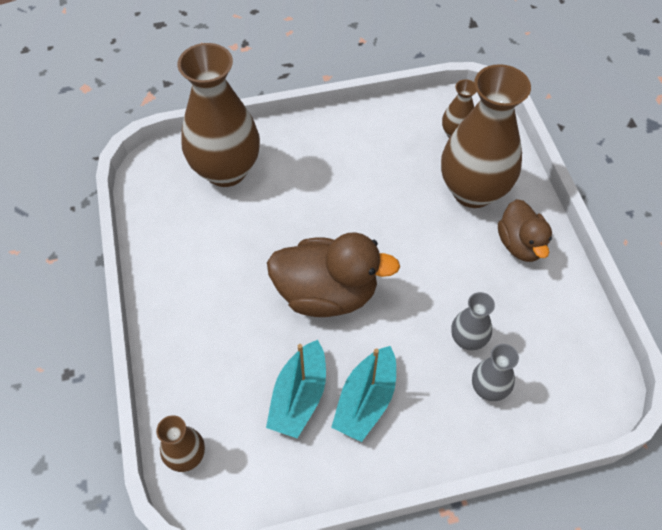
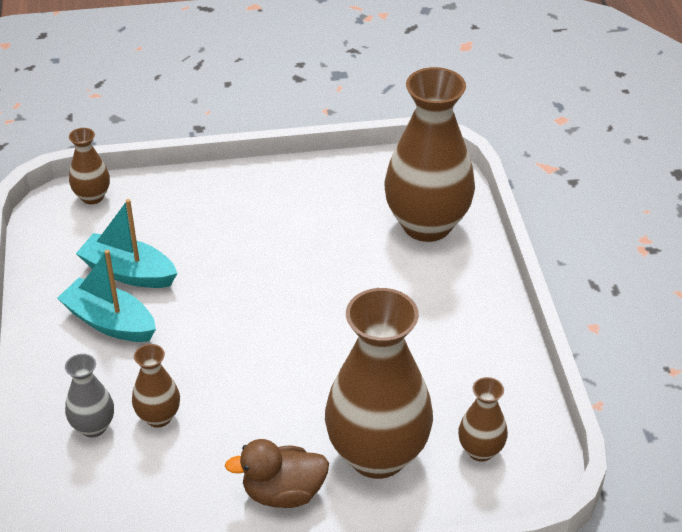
camera: 95 degrees right, 15 degrees down
brown duck [267,232,400,317] -> none
grey vase [451,292,495,351] -> brown vase [132,344,180,427]

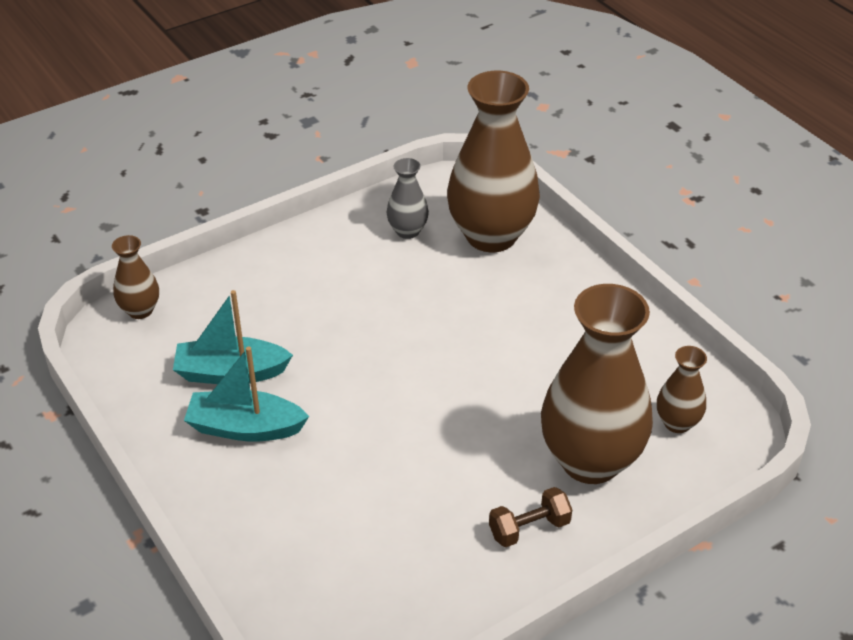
camera: 25 degrees left, 0 degrees up
grey vase [65,354,114,438] -> grey vase moved to [386,158,429,239]
brown vase [132,344,180,427] -> none
brown duck [225,439,329,508] -> brown dumbbell [489,487,572,547]

